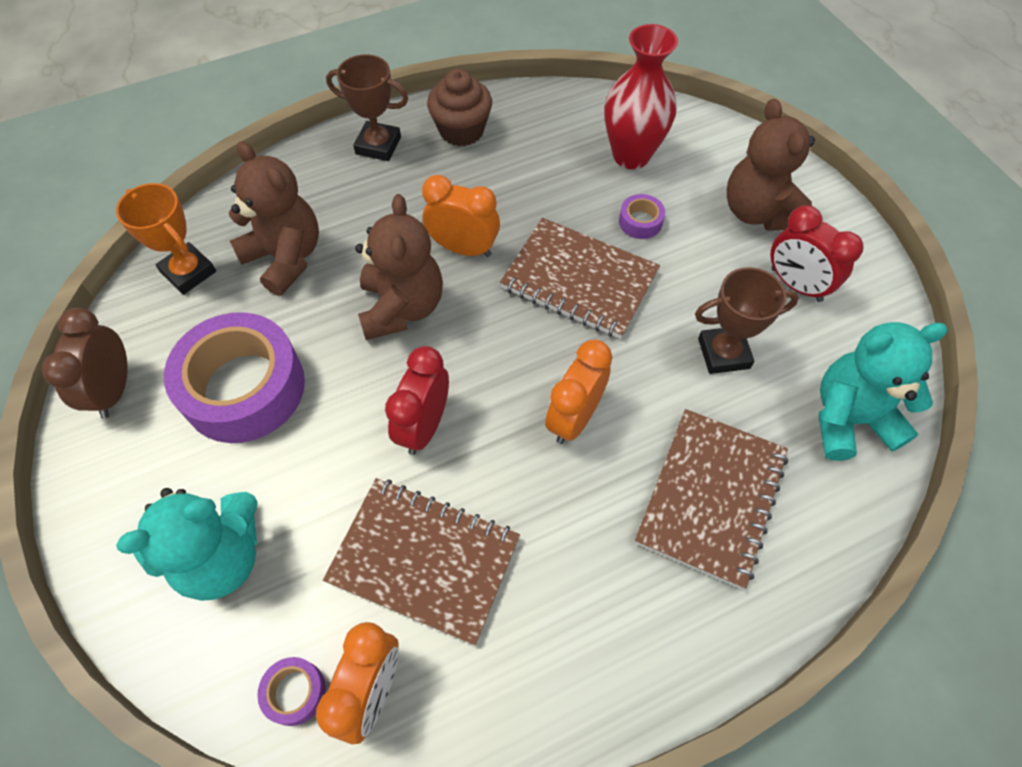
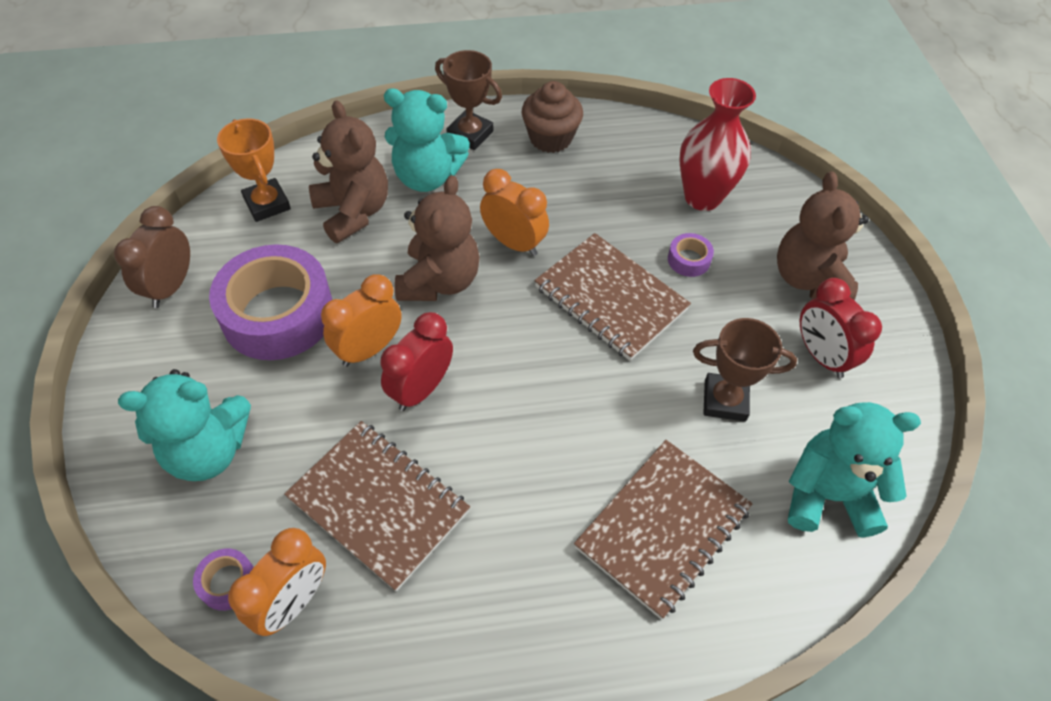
camera: 15 degrees right, 5 degrees down
orange clock [545,340,612,444] -> orange clock moved to [321,274,402,367]
none -> turquoise teddy bear [384,88,470,192]

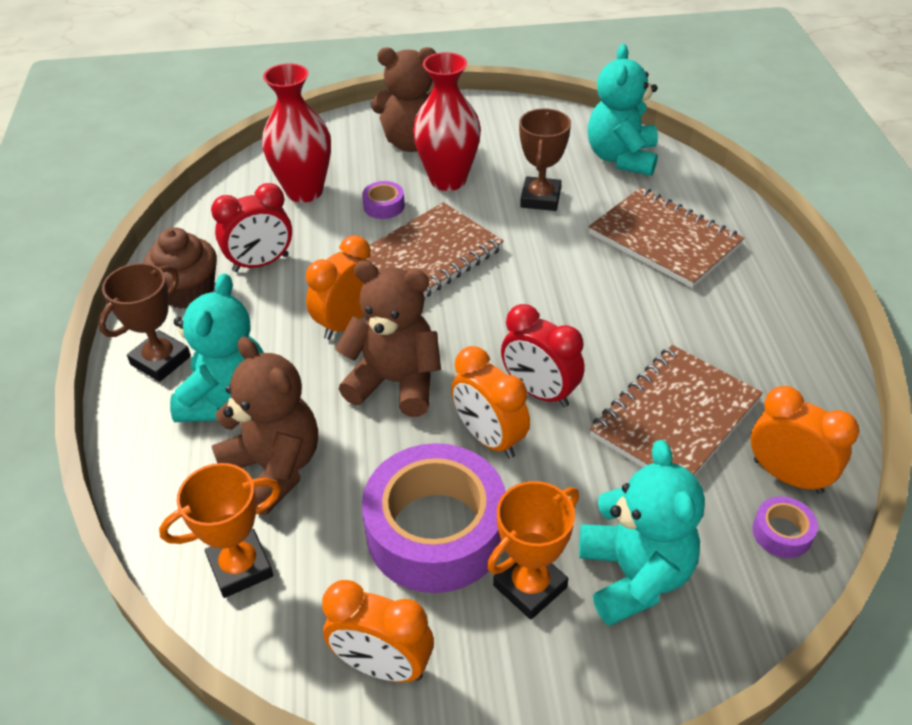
camera: 85 degrees left, 10 degrees down
brown clock [114,206,190,308] -> orange clock [322,580,434,682]
brown teddy bear [309,100,388,243] -> brown teddy bear turned 75 degrees clockwise [212,336,318,515]
red clock [800,278,882,378] -> red clock moved to [211,183,292,272]
none -> red vase [413,52,481,191]
none -> orange trophy [487,481,579,620]

